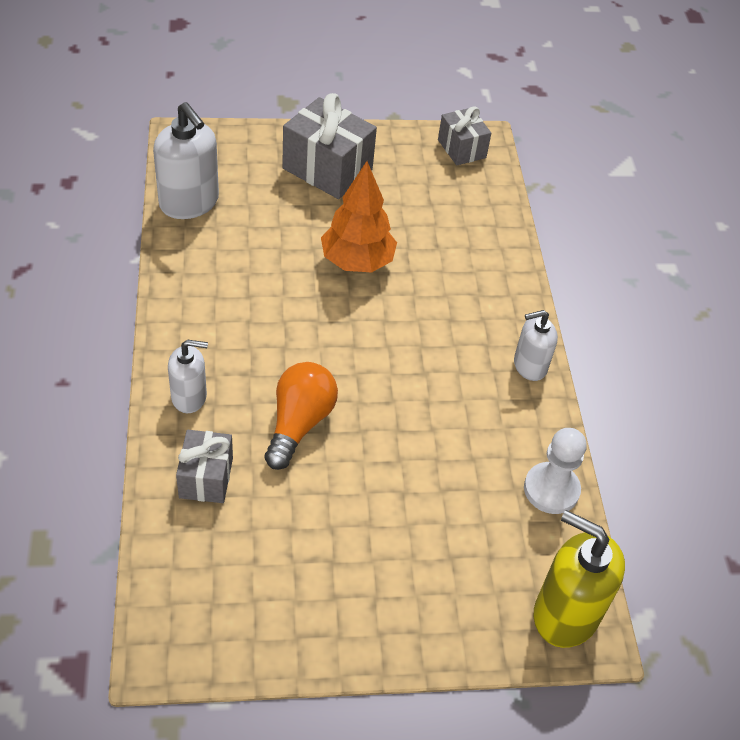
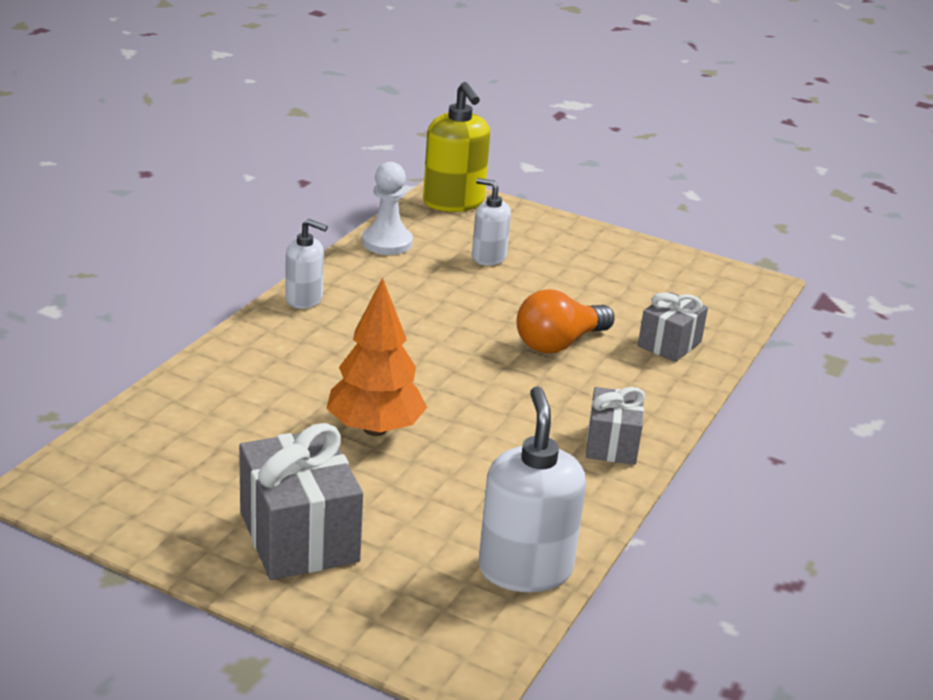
camera: 145 degrees left, 20 degrees down
white soap dispenser [168,339,208,413] -> white soap dispenser moved to [472,178,511,266]
grey gift [438,106,491,165] -> grey gift moved to [586,387,645,465]

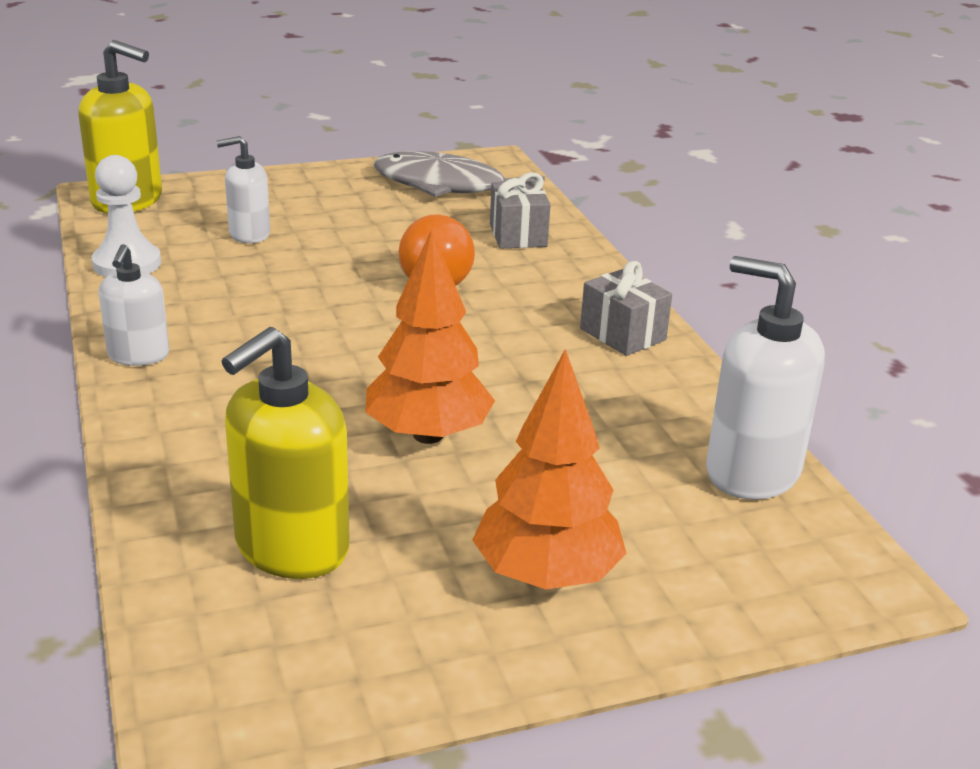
camera: 45 degrees left, 0 degrees up
grey gift [239,423,363,580] -> orange tree [473,349,627,589]
white soap dispenser [285,219,328,309] -> white soap dispenser turned 120 degrees clockwise [99,244,169,366]
none -> yellow soap dispenser [222,327,350,579]
none -> grey fish [373,151,545,197]

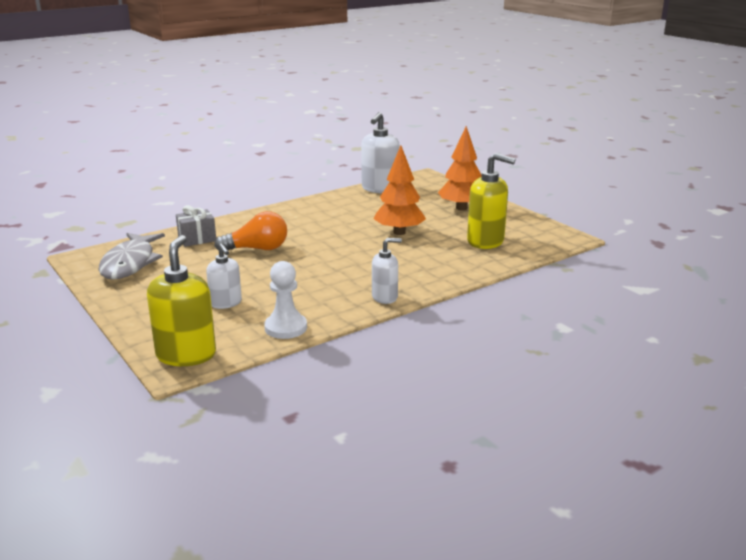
camera: 105 degrees left, 5 degrees down
grey gift [580,261,672,356] -> none

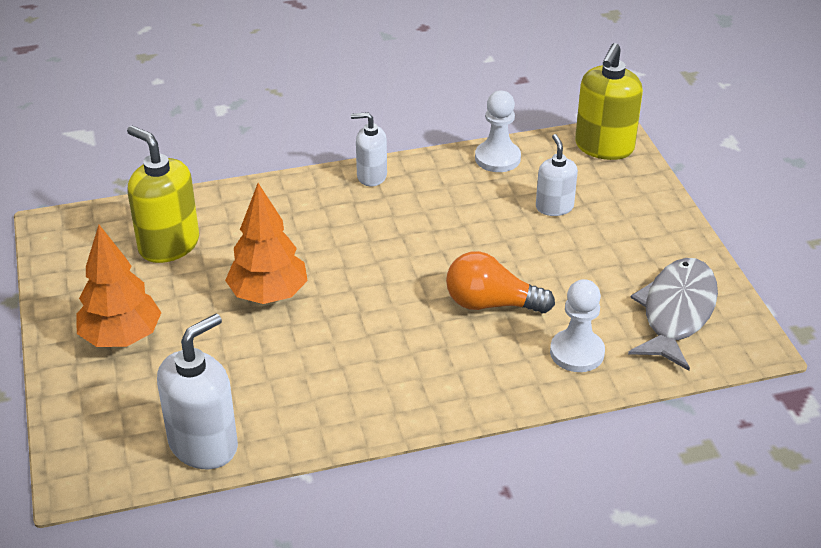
camera: 160 degrees left, 15 degrees up
grey gift [176,205,216,247] -> white pawn [550,279,605,372]

